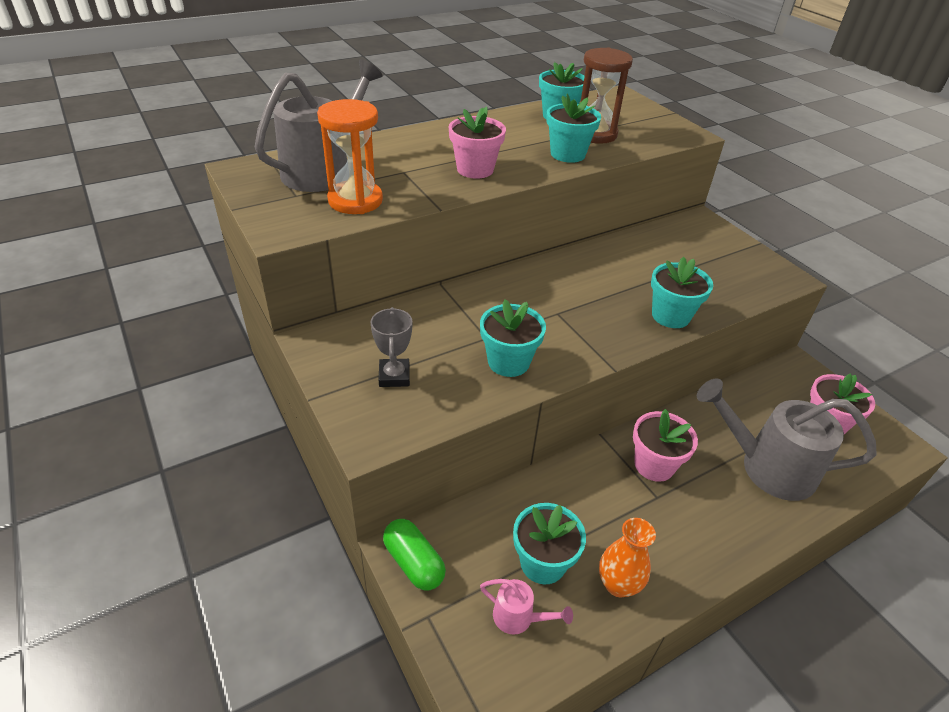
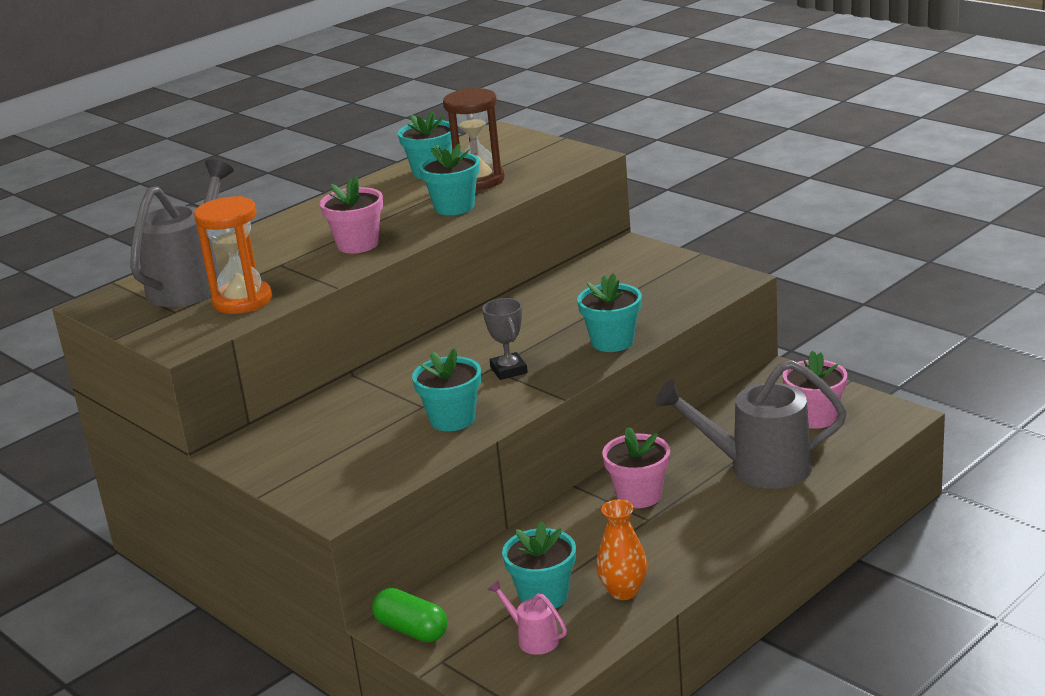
camera: 10 degrees left, 15 degrees down
grey trophy [370,307,412,387] -> grey trophy moved to [483,298,528,380]
pink watering can [480,579,573,635] -> pink watering can turned 150 degrees counterclockwise [488,579,567,655]

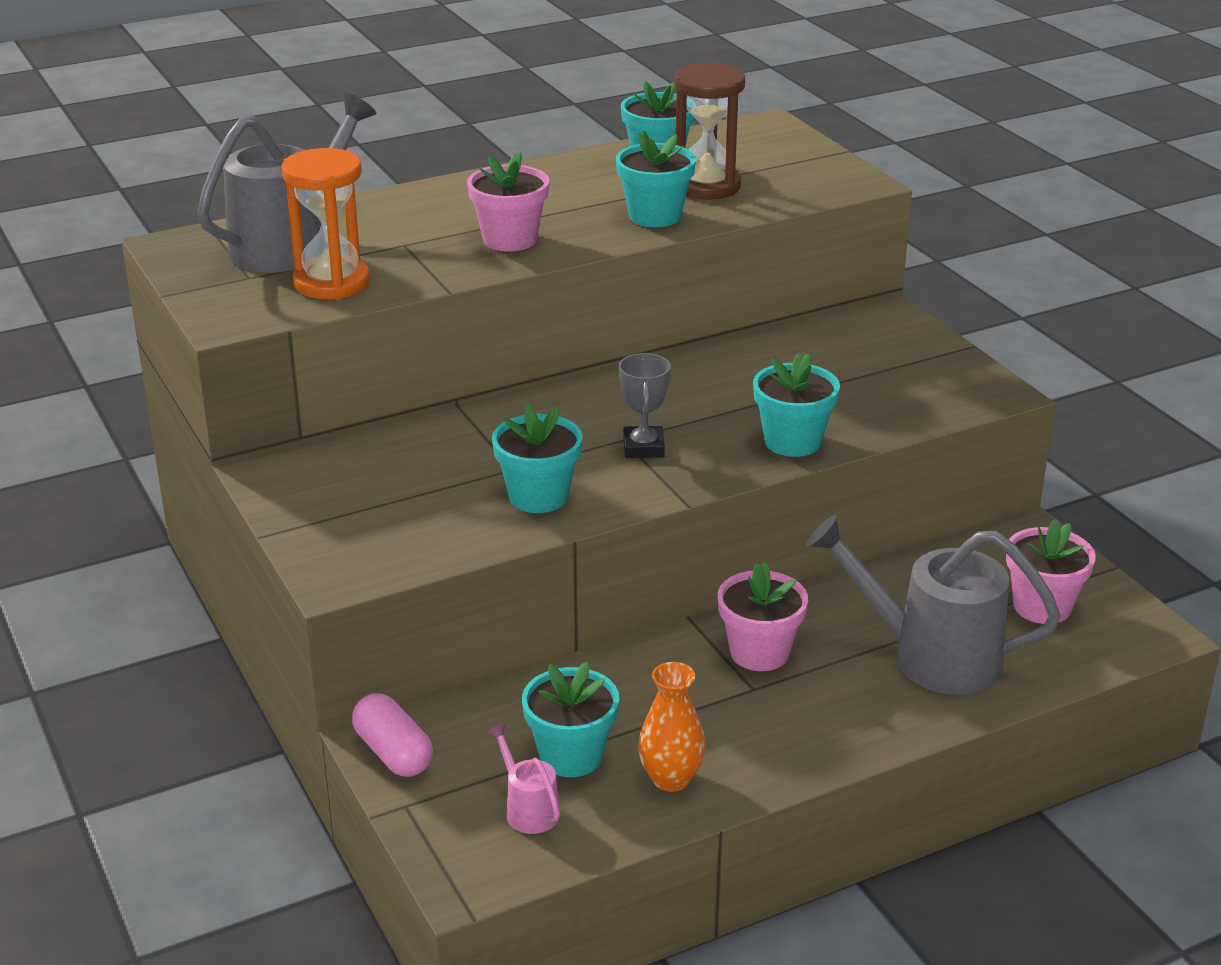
camera: 15 degrees right, 5 degrees up
green capsule [372,588,448,642] -> pink capsule [352,693,433,777]

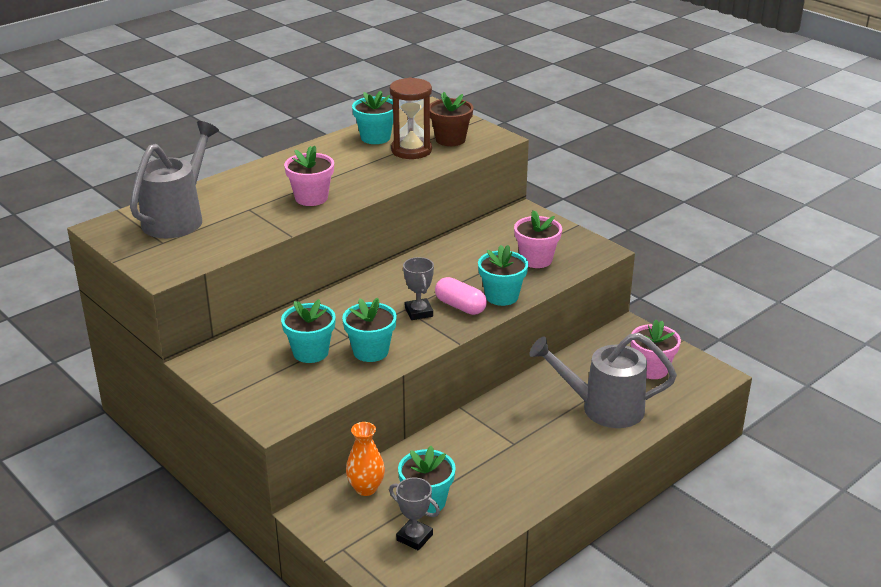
camera: 15 degrees left, 0 degrees up
orange hourglass [281,148,370,299] -> none
pink capsule [352,693,433,777] -> pink capsule moved to [435,277,487,315]
pink watering can [487,723,560,834] -> grey trophy [389,478,440,551]
turquoise flower pot [616,130,696,227] -> turquoise flower pot moved to [281,299,336,363]
orange vase [638,662,706,792] -> orange vase moved to [346,422,385,496]
pink flower pot [718,562,808,671] -> pink flower pot moved to [514,210,562,268]
none -> brown flower pot [430,92,473,146]

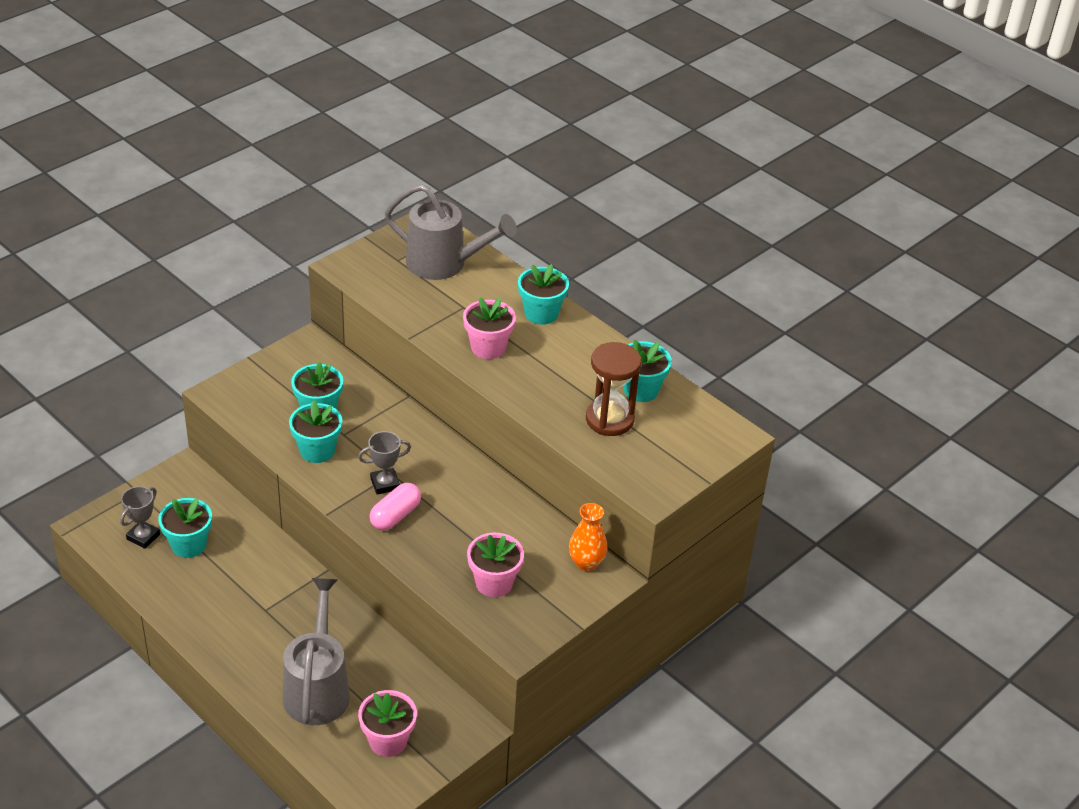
camera: 85 degrees right, 10 degrees up
orange vase [346,422,385,496] -> orange vase moved to [569,503,607,572]
brown flower pot [430,92,473,146] -> none
turquoise flower pot [478,245,528,306] -> turquoise flower pot moved to [518,264,569,325]

